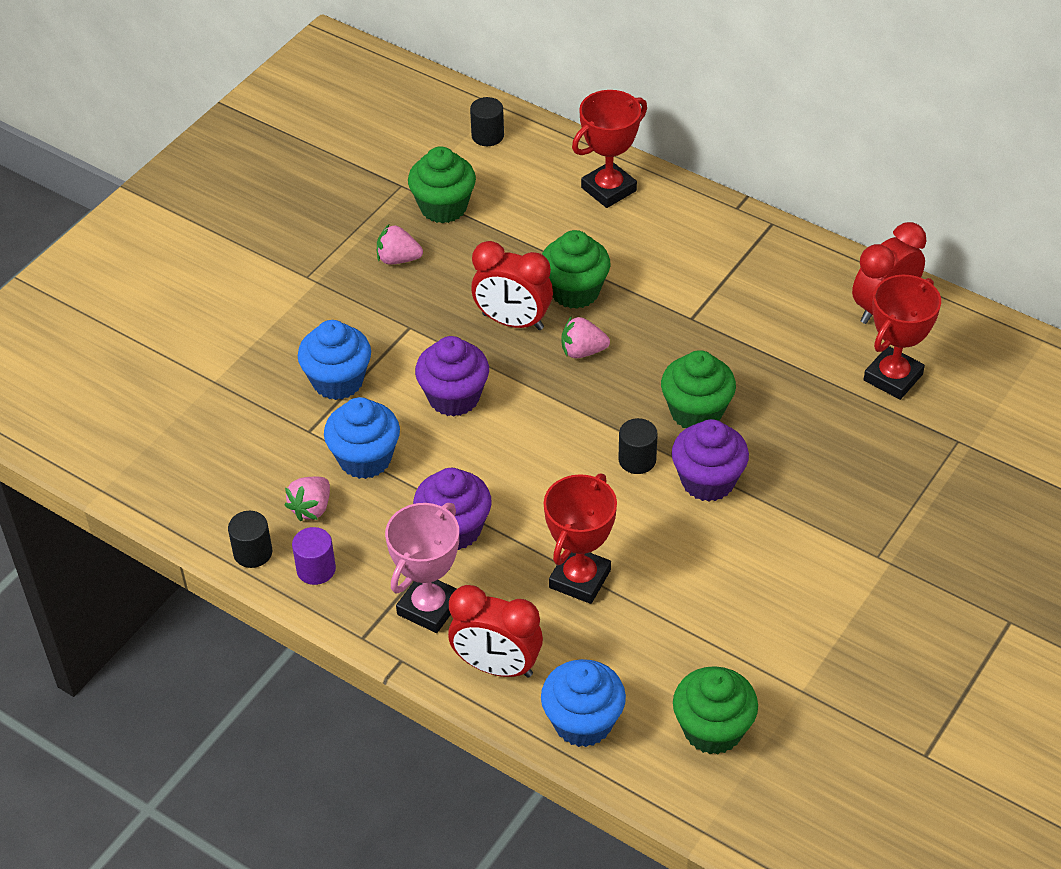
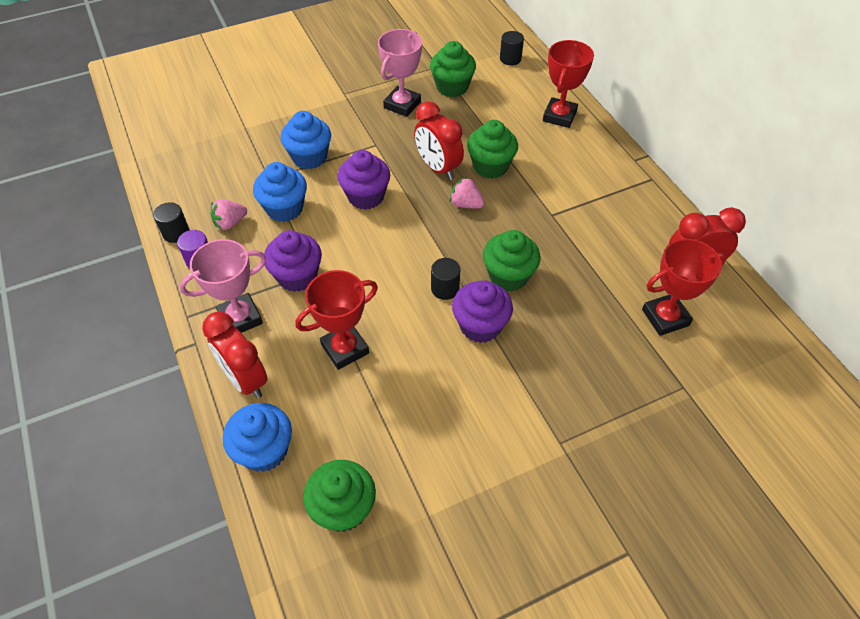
camera: 30 degrees right, 5 degrees up
pink strawberry [377,224,423,264] -> pink trophy [378,29,422,117]
red trophy [572,90,647,208] -> red trophy turned 60 degrees counterclockwise [543,40,594,128]

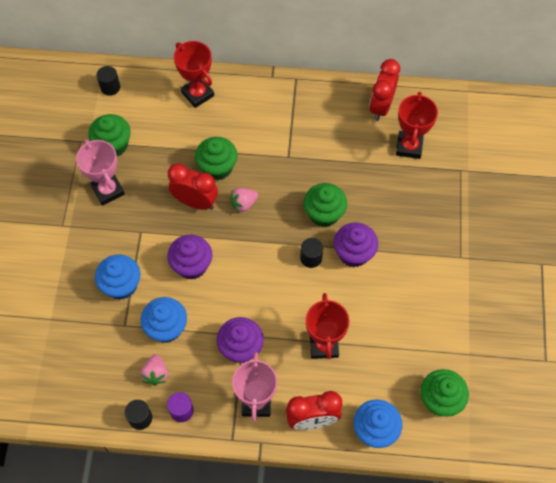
camera: 60 degrees left, 10 degrees up
red clock [414,101,464,180] -> red clock turned 150 degrees counterclockwise [168,163,218,210]

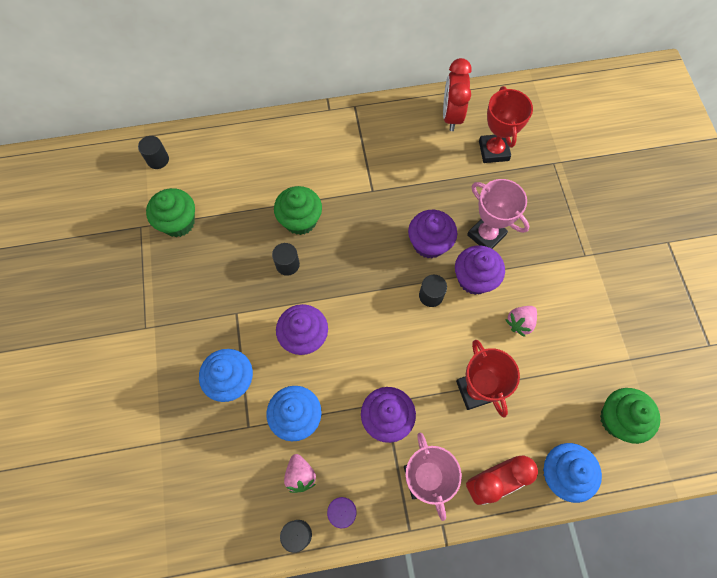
camera: 15 degrees left, 5 degrees up
pink trophy [76,139,125,206] -> pink trophy moved to [467,179,529,249]
red clock [168,163,218,210] -> black cylinder [272,243,300,276]
red trophy [174,41,214,108] -> none
pink strawberry [230,188,258,213] -> pink strawberry moved to [505,306,537,337]
green cupcake [304,183,347,227] -> purple cupcake [408,210,457,259]

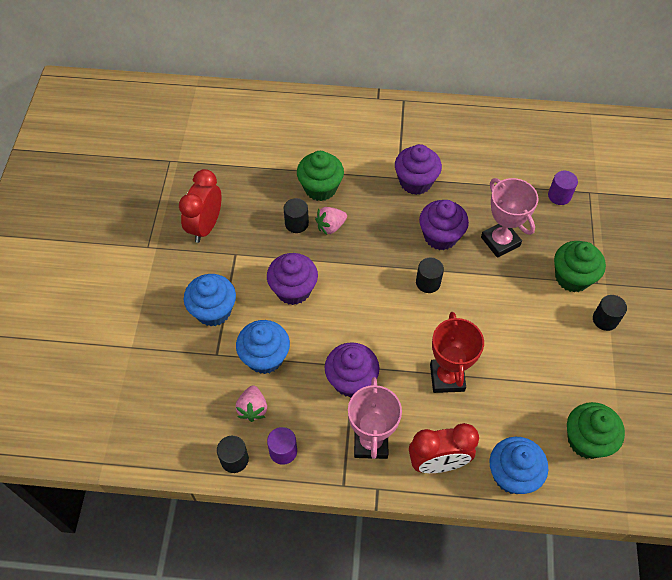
camera: 15 degrees right, 10 degrees down
black cylinder [138,136,169,169] -> black cylinder moved to [593,295,627,331]
green cupcake [146,188,195,237] -> green cupcake moved to [554,241,606,292]
red clock [443,58,472,131] -> red clock moved to [179,169,221,243]
purple cupcake [455,246,505,295] -> purple cupcake moved to [395,144,442,195]
red trophy [479,86,533,163] -> none
pink strawberry [505,306,537,337] -> pink strawberry moved to [315,207,347,235]
none -> purple cylinder [548,171,578,205]

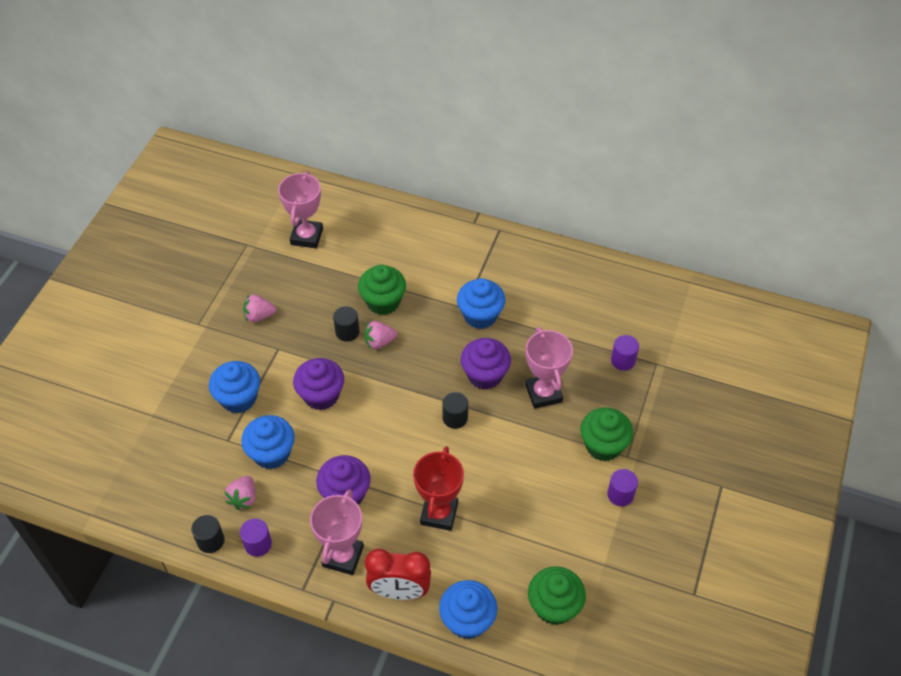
camera: 15 degrees right, 5 degrees down
red clock [179,169,221,243] -> pink strawberry [243,295,276,322]
purple cupcake [395,144,442,195] -> blue cupcake [457,278,505,329]
black cylinder [593,295,627,331] -> purple cylinder [607,469,638,506]
none -> pink trophy [278,172,323,248]

